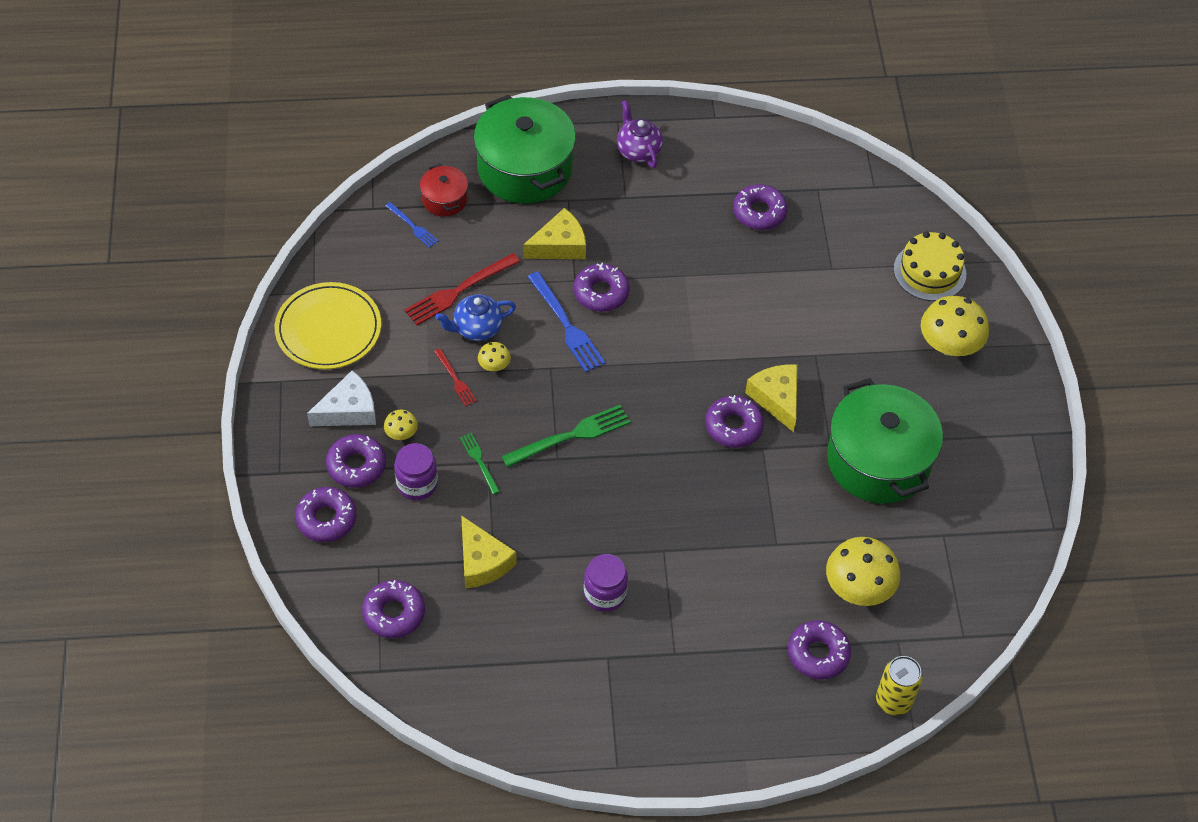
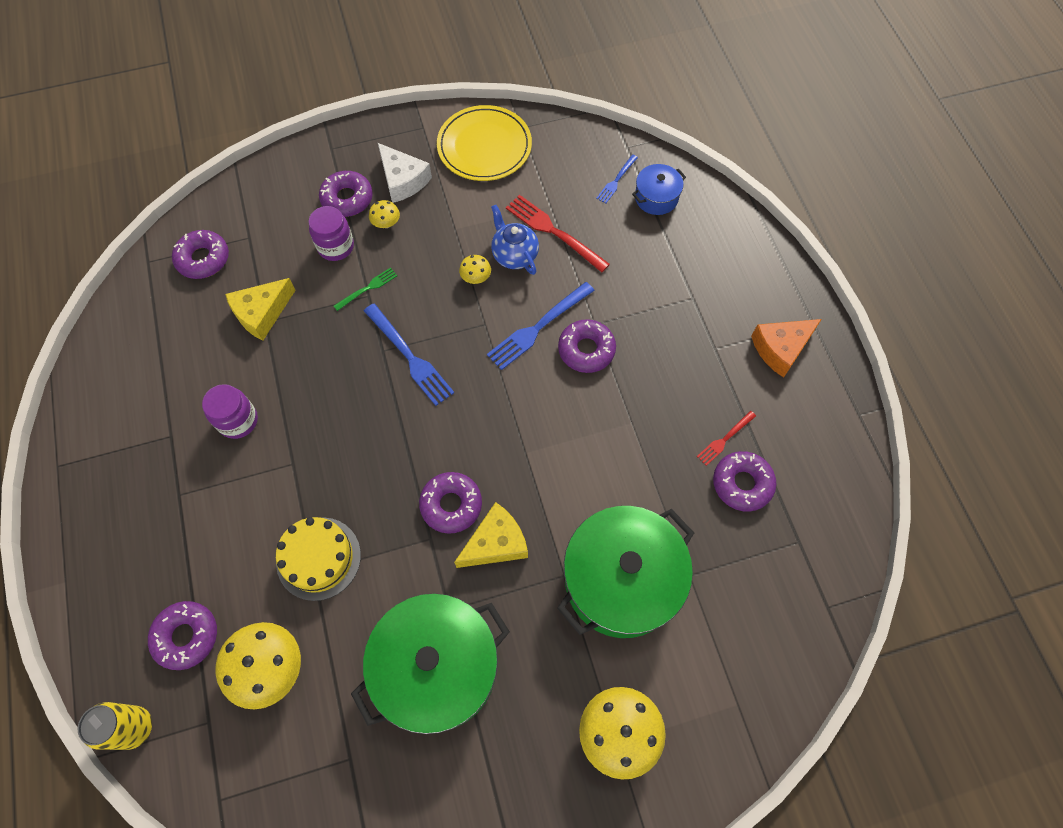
camera: 80 degrees right, 10 degrees up
purple donut [295,487,357,542] -> none
red pot [420,164,468,216] -> blue pot [632,164,686,215]
red fork [434,349,477,407] -> red fork moved to [697,411,756,466]
green pot [474,95,576,204] -> green pot moved to [557,506,694,638]
green fork [501,405,630,467] -> blue fork [364,303,454,406]
yellow cheese [523,208,586,259] -> none
purple teapot [617,100,663,168] -> orange cheese [751,319,822,378]
yellow cake [894,231,966,301] -> yellow cake moved to [276,517,361,601]

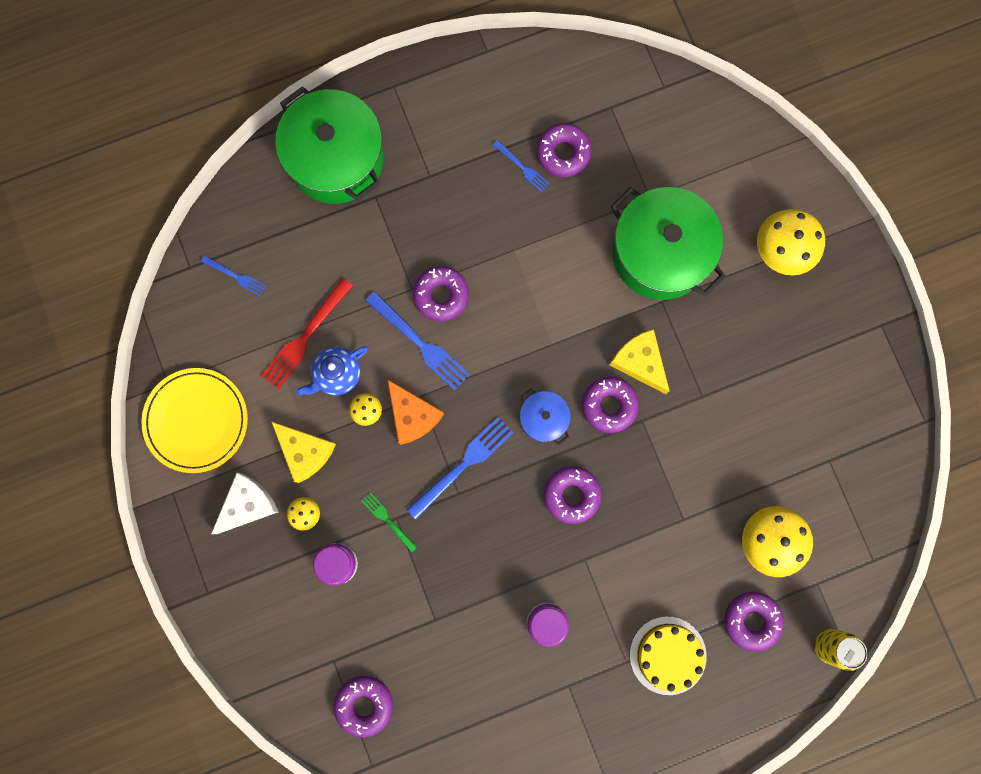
camera: 95 degrees left, 15 degrees up
yellow cheese [225,278,296,341] -> yellow cheese moved to [271,421,336,483]
yellow cake [276,517,361,601] -> yellow cake moved to [630,616,707,695]
purple donut [319,171,373,217] -> purple donut moved to [544,466,601,524]
green pot [351,593,510,734] -> green pot moved to [275,86,384,204]
blue pot [632,164,686,215] -> blue pot moved to [520,389,571,445]
red fork [697,411,756,466] -> blue fork [493,140,550,192]
orange cheese [751,319,822,378] -> orange cheese moved to [387,379,444,445]

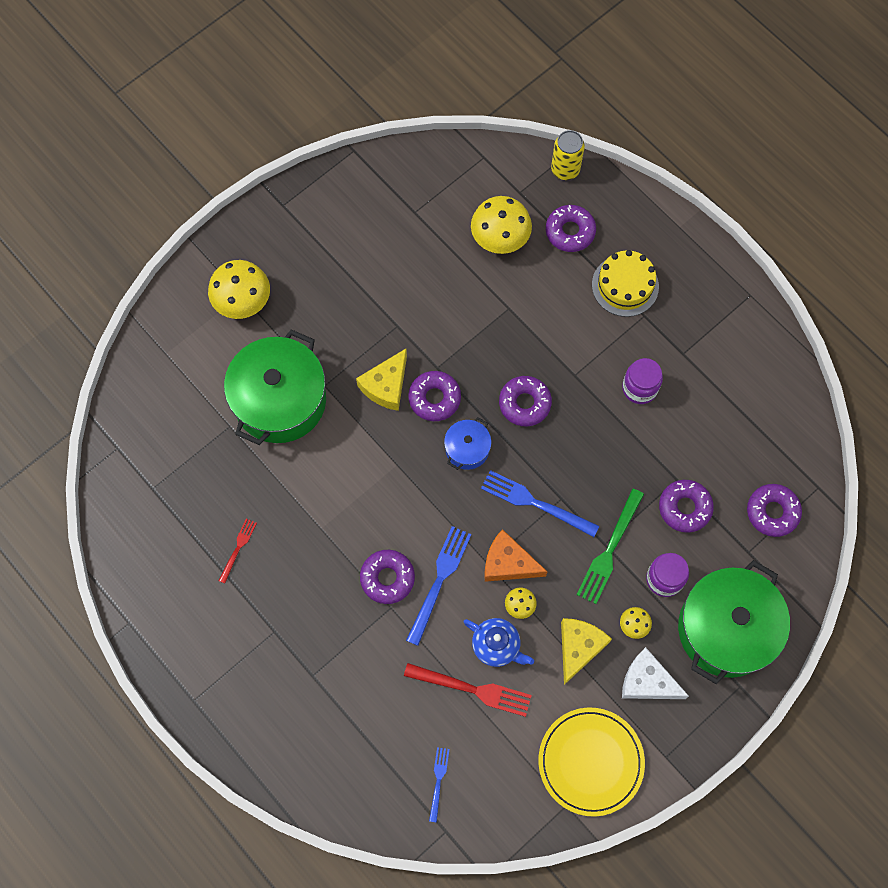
camera: 110 degrees left, 10 degrees down
green pot [275,86,384,204] -> green pot moved to [678,560,790,684]
green fork [362,492,417,552] -> green fork [577,489,644,604], size x1.81
orange cheese [387,379,444,445] -> orange cheese turned 105 degrees counterclockwise [485,529,547,582]
blue fork [493,140,550,192] -> red fork [219,519,257,584]
purple donut [537,123,592,177] -> purple donut moved to [659,480,714,533]

